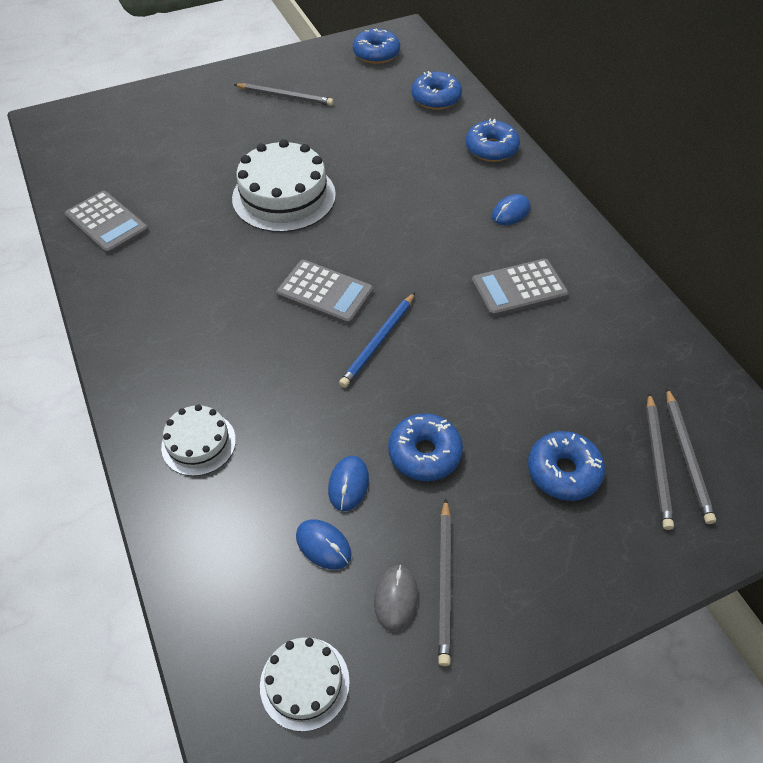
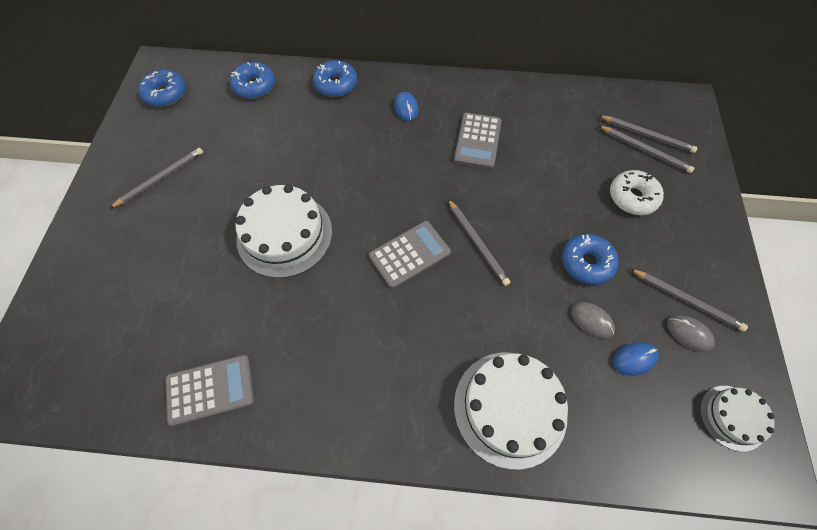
camera: 60 degrees left, 10 degrees up
white cake [161,405,236,476] -> white cake [454,353,568,470], size x1.80
blue mouse [328,456,369,511] -> grey mouse [571,302,615,339]
blue pencil [339,293,415,388] -> grey pencil [448,199,511,286]
blue donut [528,431,605,501] -> white donut [610,170,664,215]

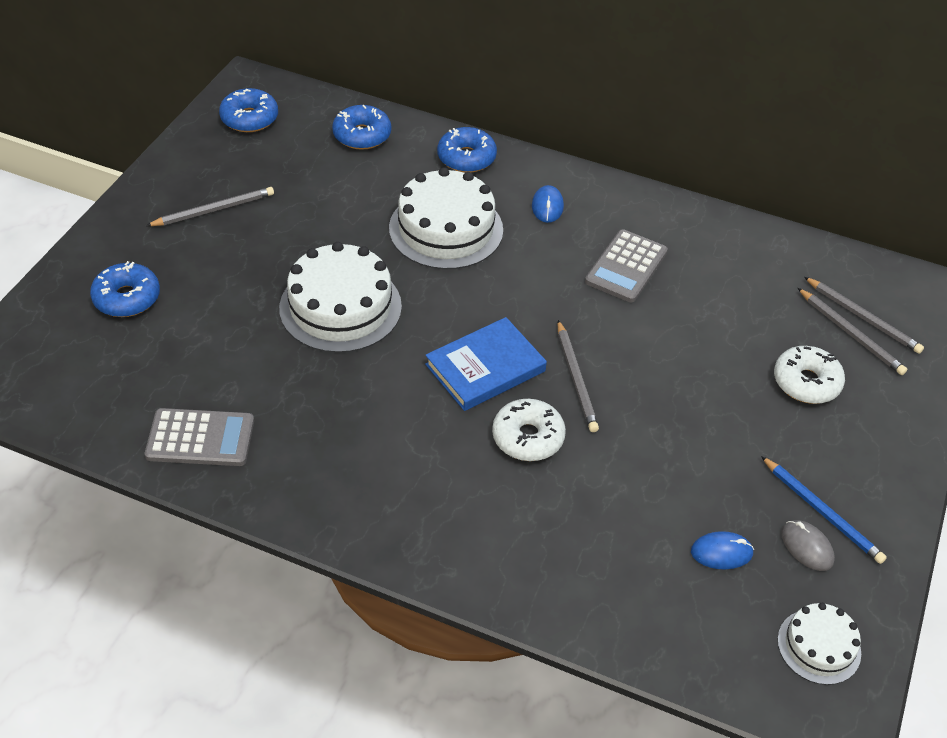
camera: 15 degrees right, 15 degrees down
grey calculator [369,221,451,289] -> blue book [425,317,547,411]
white cake [454,353,568,470] -> white cake moved to [389,167,503,269]
blue donut [562,234,619,285] -> blue donut moved to [90,261,160,317]
grey mouse [571,302,615,339] -> none
grey pencil [630,269,748,332] -> blue pencil [761,456,887,564]
none -> white donut [492,399,566,461]

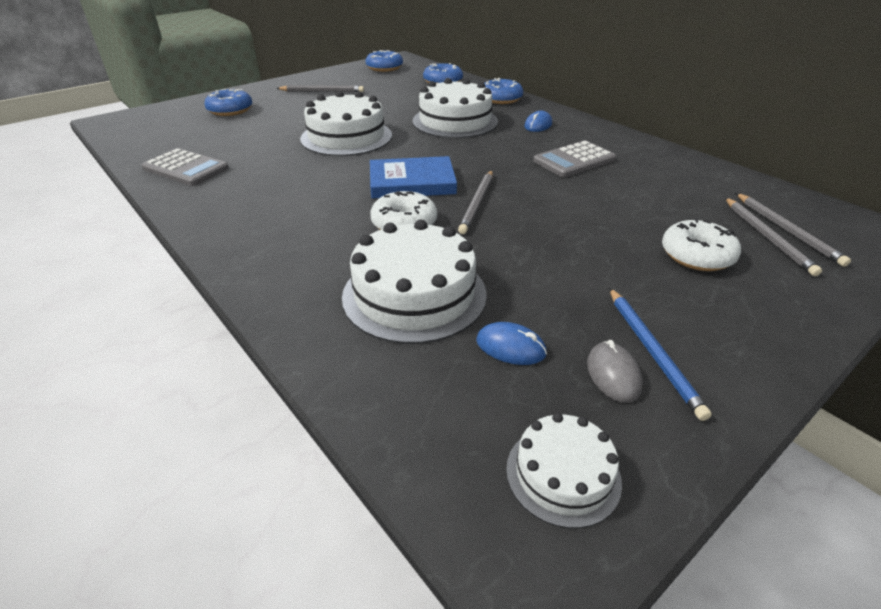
camera: 30 degrees right, 10 degrees down
none -> white cake [342,220,487,344]

